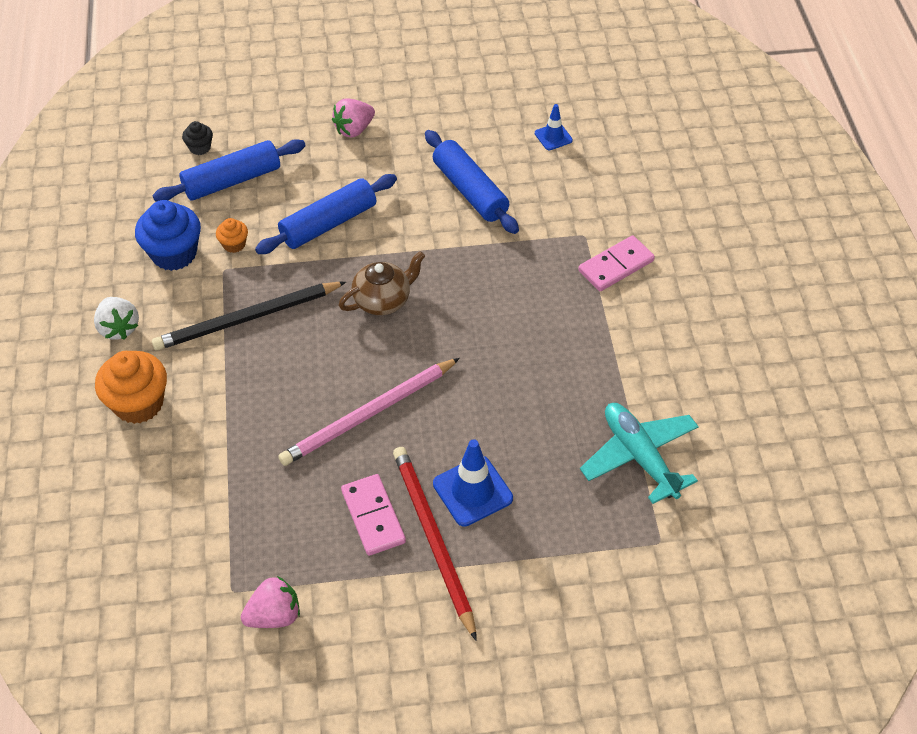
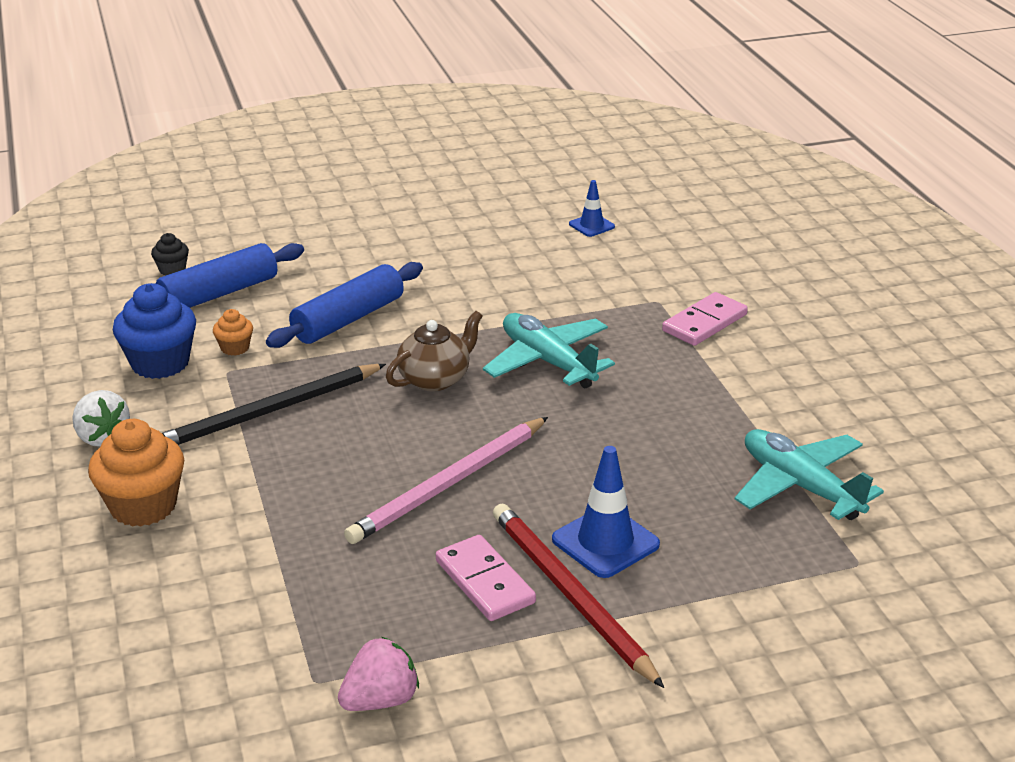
camera: 10 degrees left, 20 degrees down
pink strawberry [332,98,375,138] -> none
blue rolling pin [425,130,519,234] -> none
none -> turquoise plane [483,313,615,388]

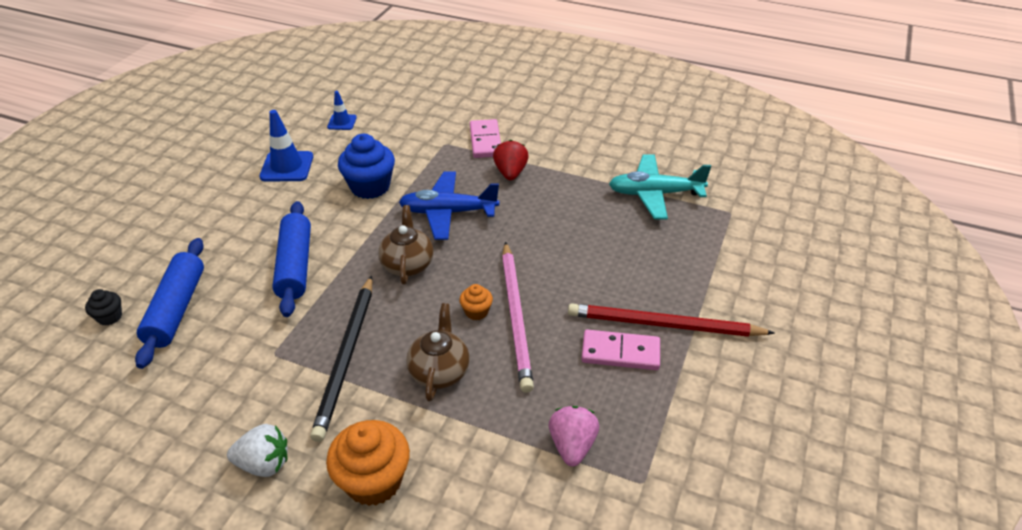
camera: 50 degrees left, 10 degrees up
blue cupcake [113,283,196,379] -> blue cupcake moved to [338,134,395,199]
orange cupcake [213,309,253,356] -> orange cupcake moved to [459,284,493,320]
pink strawberry [338,637,419,711] -> pink strawberry moved to [549,406,599,466]
turquoise plane [483,313,615,388] -> blue plane [399,171,499,240]
blue traffic cone [552,446,660,578] -> blue traffic cone moved to [259,110,313,181]
none -> brown teapot [406,303,470,402]
none -> red strawberry [493,140,529,180]

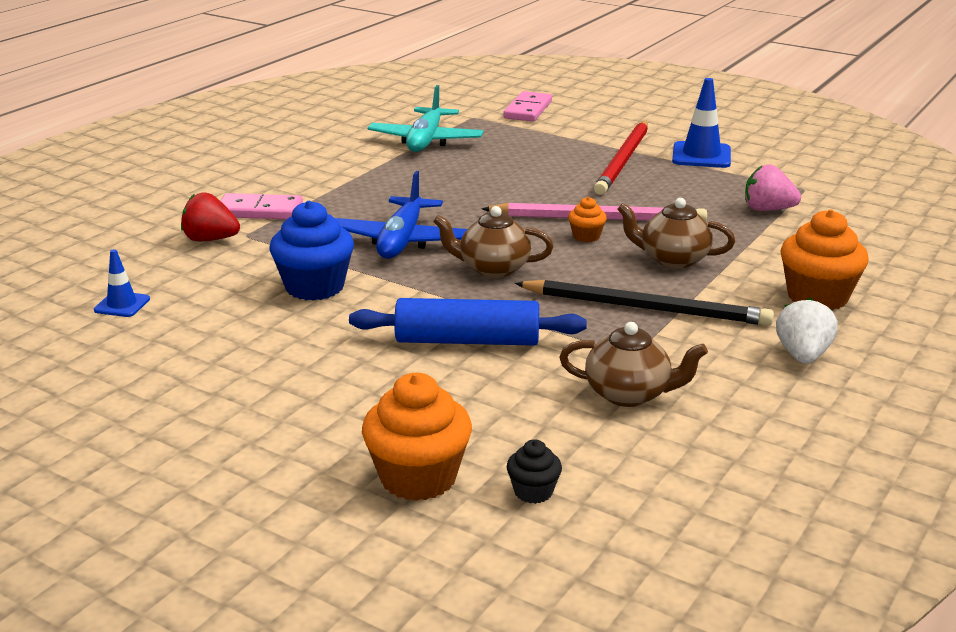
camera: 80 degrees left, 15 degrees down
blue rolling pin [135,238,204,369] -> none
blue traffic cone [259,110,313,181] -> blue traffic cone moved to [672,78,731,168]
red strawberry [493,140,529,180] -> red strawberry moved to [181,192,240,241]
pink domino [581,330,660,370] -> pink domino moved to [503,91,552,122]
none -> orange cupcake [362,373,472,501]
none -> brown teapot [559,322,708,407]

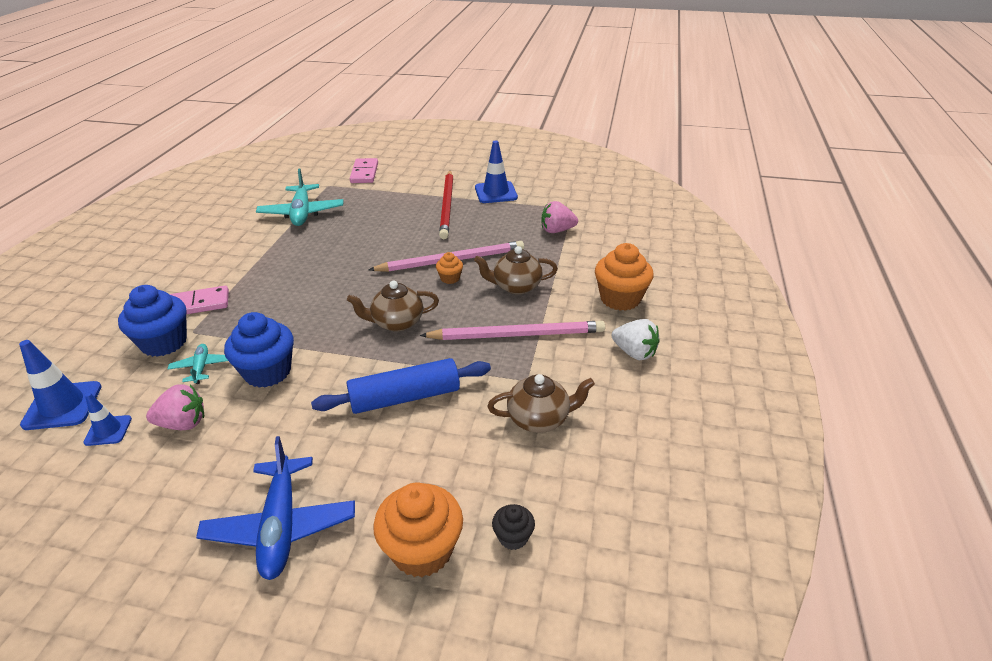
camera: 20 degrees left, 10 degrees up
red strawberry [181,192,240,241] -> blue cupcake [118,285,187,357]
blue plane [336,171,467,259] -> blue plane moved to [196,436,355,580]
black pencil [515,280,774,326] -> pink pencil [420,321,605,340]
white strawberry [776,298,838,364] -> white strawberry turned 135 degrees clockwise [612,319,660,360]
none -> blue traffic cone [19,340,102,430]
none -> pink strawberry [146,384,204,430]
none -> turquoise plane [168,344,228,384]

